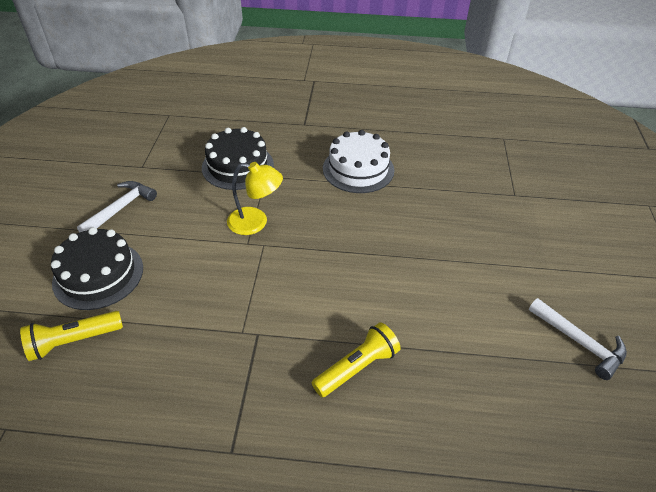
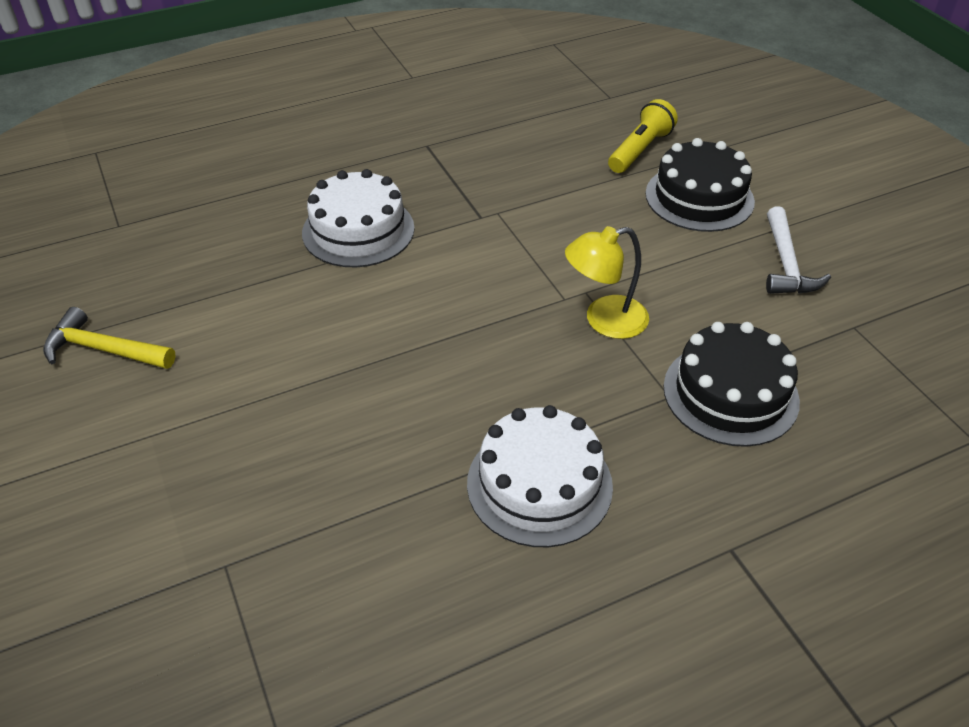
camera: 150 degrees right, 0 degrees up
yellow flashlight [312,322,401,397] -> white cake [302,169,415,267]
white hammer [529,298,627,380] -> yellow hammer [43,307,176,369]

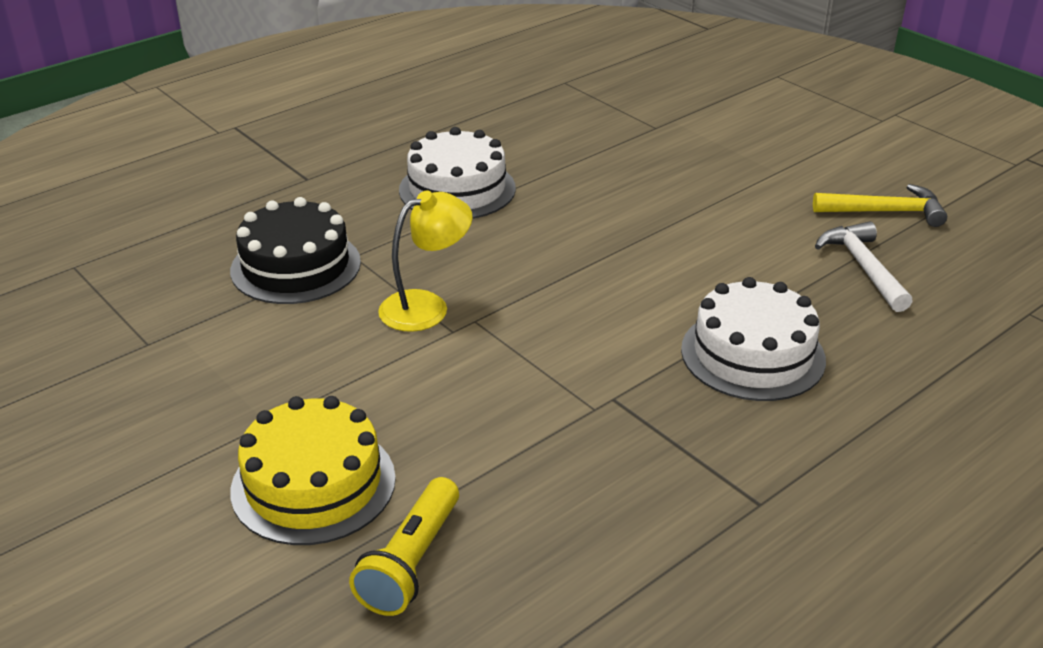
camera: 165 degrees right, 10 degrees down
black cake [645,138,755,232] -> yellow cake [230,396,396,545]
white hammer [766,207,831,294] -> white hammer moved to [815,221,913,312]

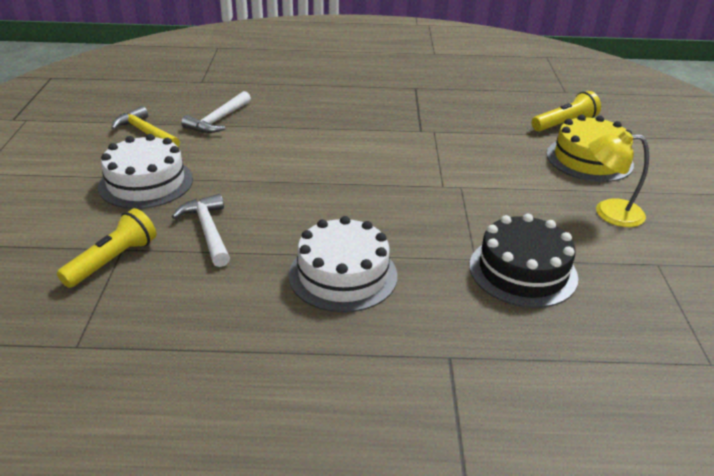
camera: 140 degrees left, 0 degrees up
yellow lamp [378,190,472,332] -> yellow lamp moved to [588,131,649,227]
white cake [681,277,826,401] -> white cake moved to [98,134,193,209]
none -> yellow flashlight [57,208,156,288]
none -> white hammer [172,194,230,267]

